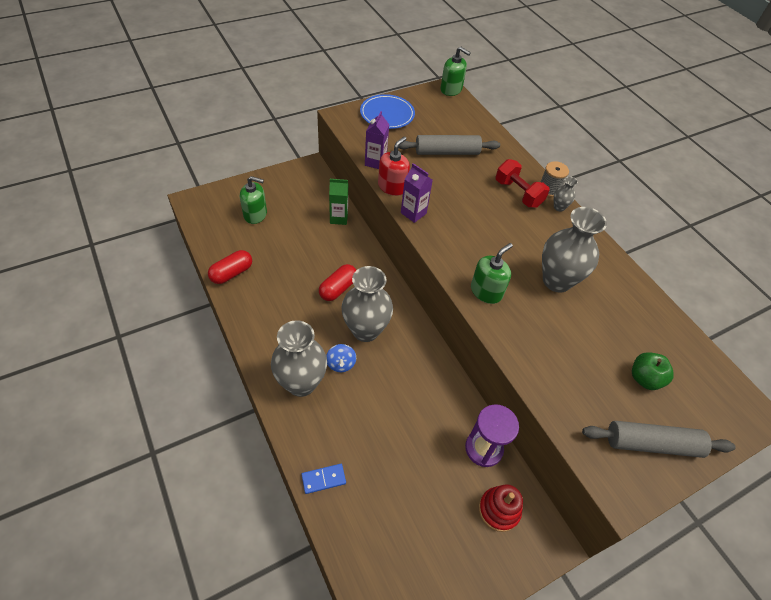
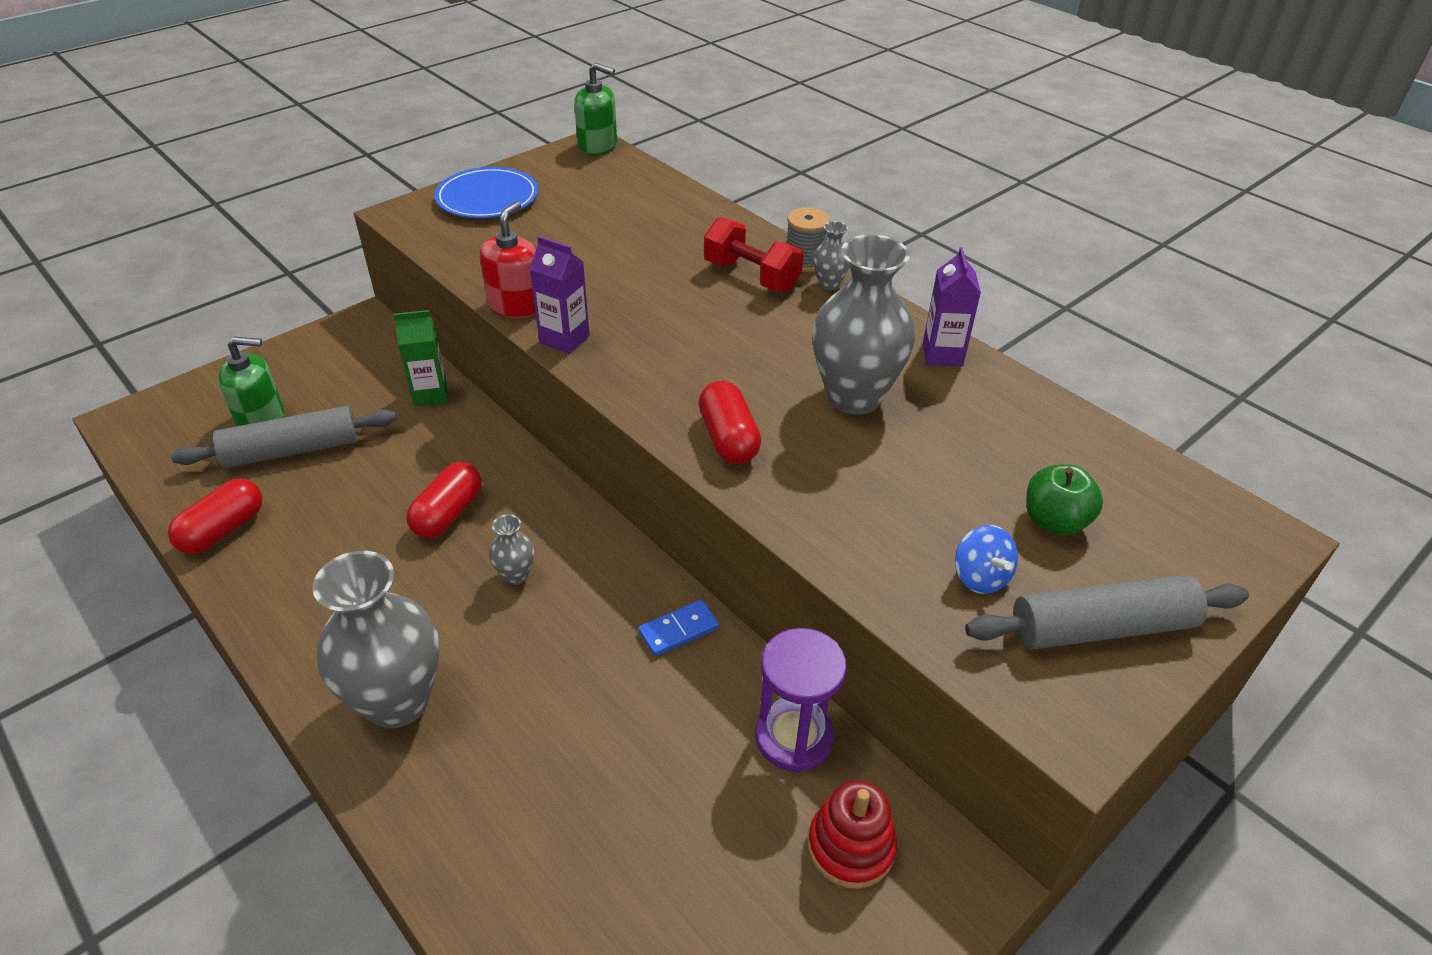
camera: 10 degrees left, 10 degrees down
blue domino [301,464,346,494] -> blue domino moved to [638,600,719,656]
blue spinning top [326,344,356,372] -> blue spinning top moved to [955,525,1018,594]
grey vase [341,266,393,342] -> grey vase [489,514,534,585], size x0.44
purple carton [365,111,390,169] -> purple carton moved to [923,247,981,367]
grey rolling pin [398,135,500,155] -> grey rolling pin moved to [171,406,397,468]
green soap dispenser [471,243,513,304] -> red capsule [698,381,761,464]

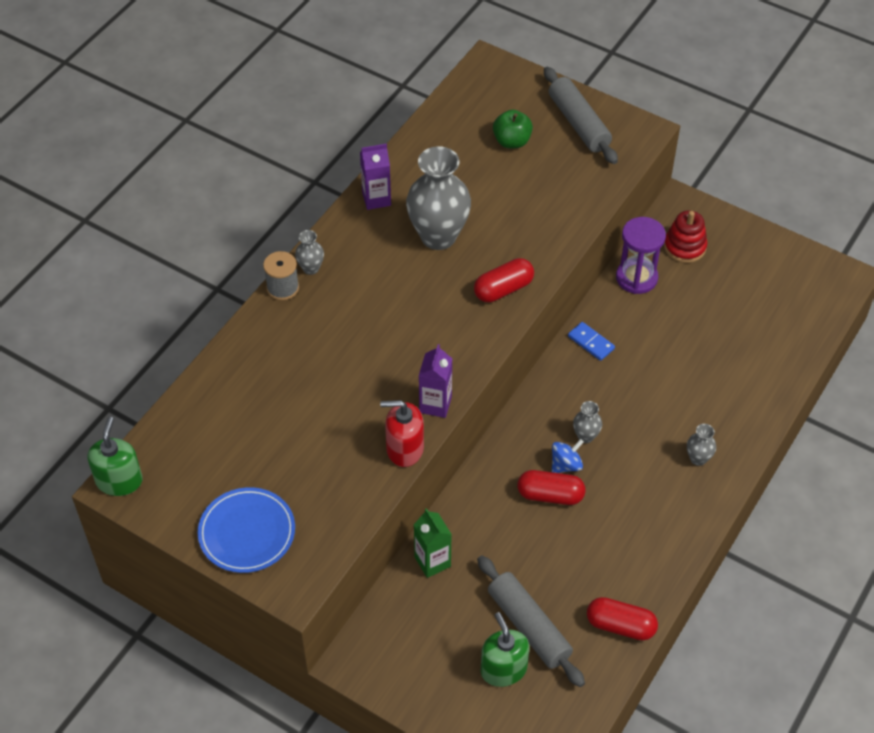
camera: 105 degrees left, 10 degrees up
grey vase [312,551,439,728] -> grey vase [687,424,716,466], size x0.44
red dumbbell [704,217,803,292] -> none
blue spinning top [955,525,1018,594] -> blue spinning top moved to [552,439,584,473]

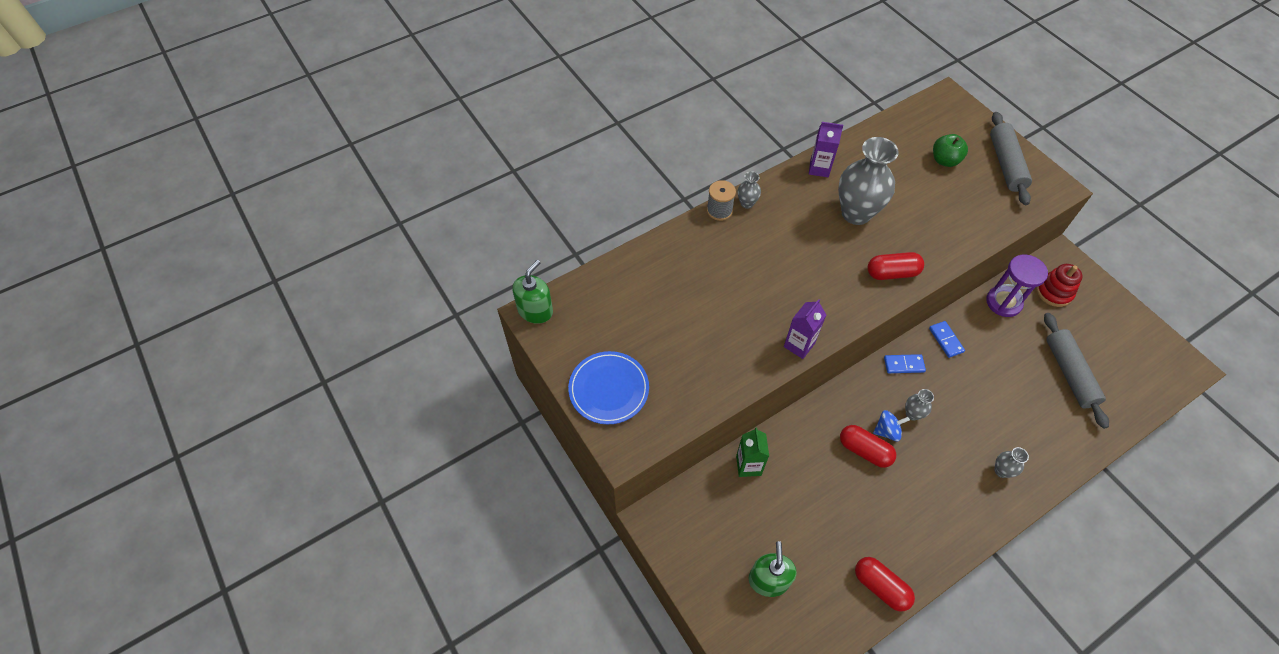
camera: 25 degrees right, 5 degrees up
red soap dispenser [380,400,424,467] -> none
grey rolling pin [477,555,585,687] -> grey rolling pin moved to [1044,313,1109,429]
none -> blue domino [884,354,926,373]

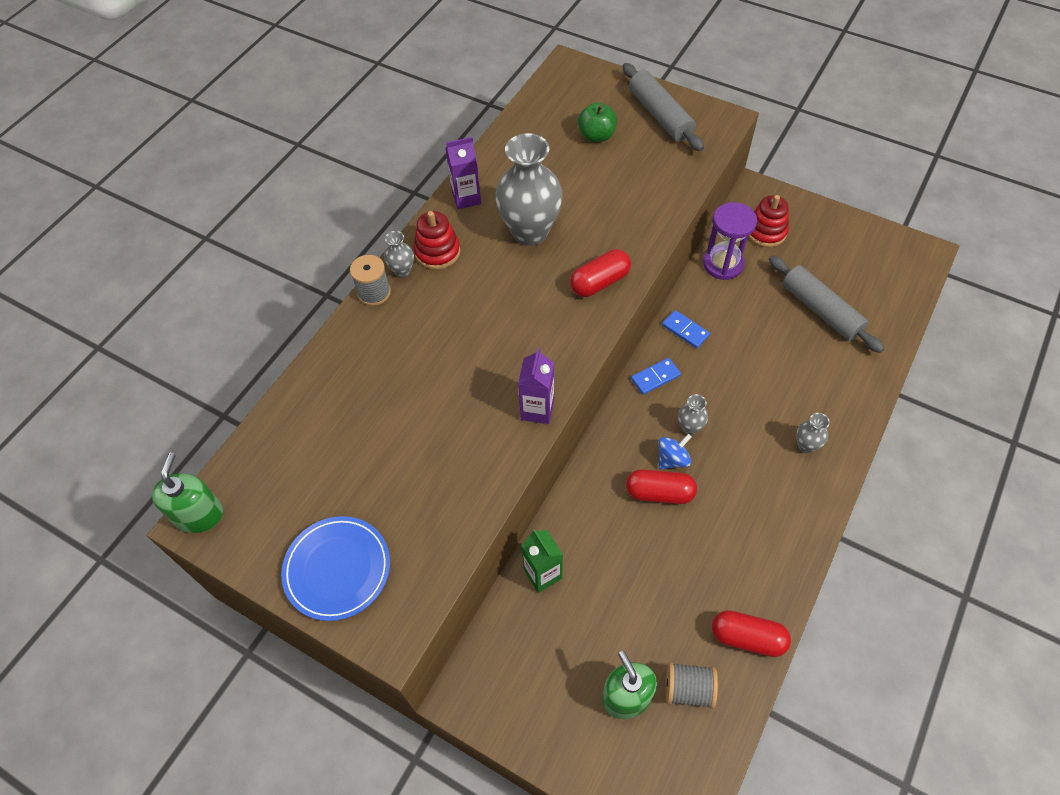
camera: 25 degrees left, 0 degrees up
none -> red stacking toy [413,211,460,270]
none -> grey spool [665,662,718,709]

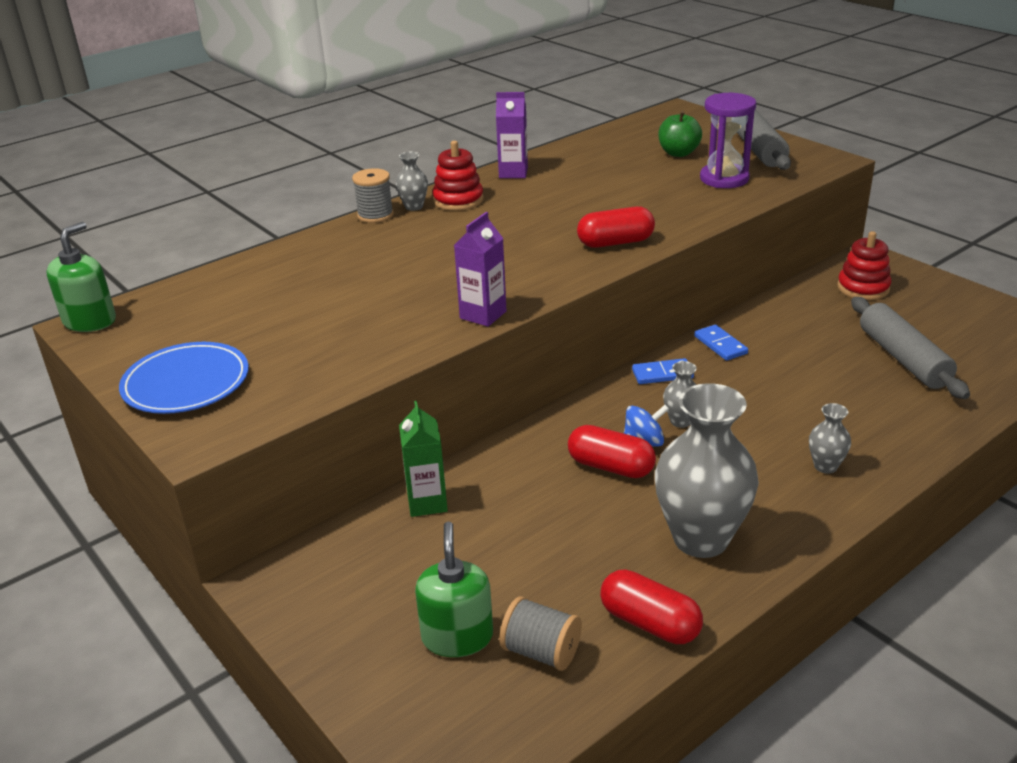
camera: 20 degrees right, 25 degrees down
grey vase [495,133,563,246] -> grey vase moved to [655,383,759,558]
purple hourglass [703,202,757,280] -> purple hourglass moved to [700,93,756,188]

